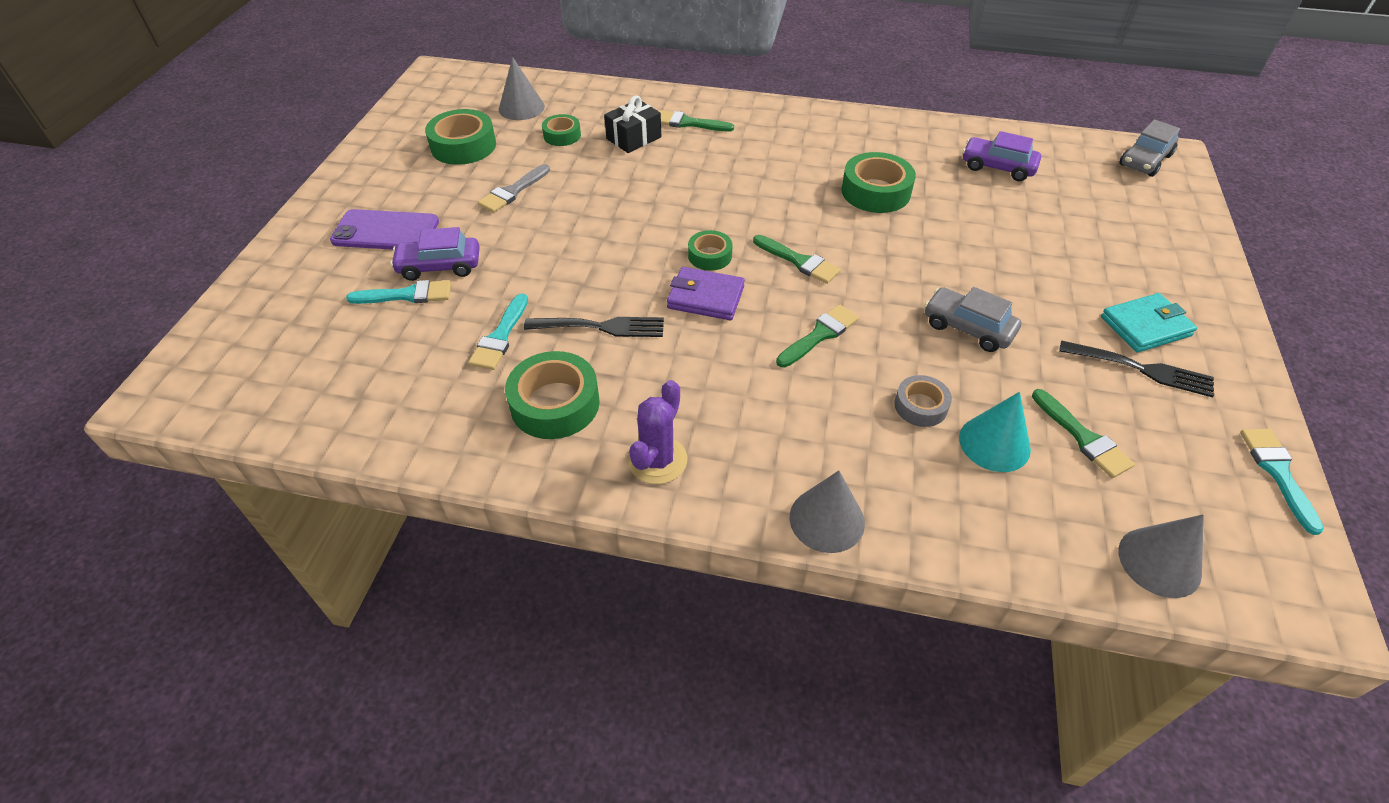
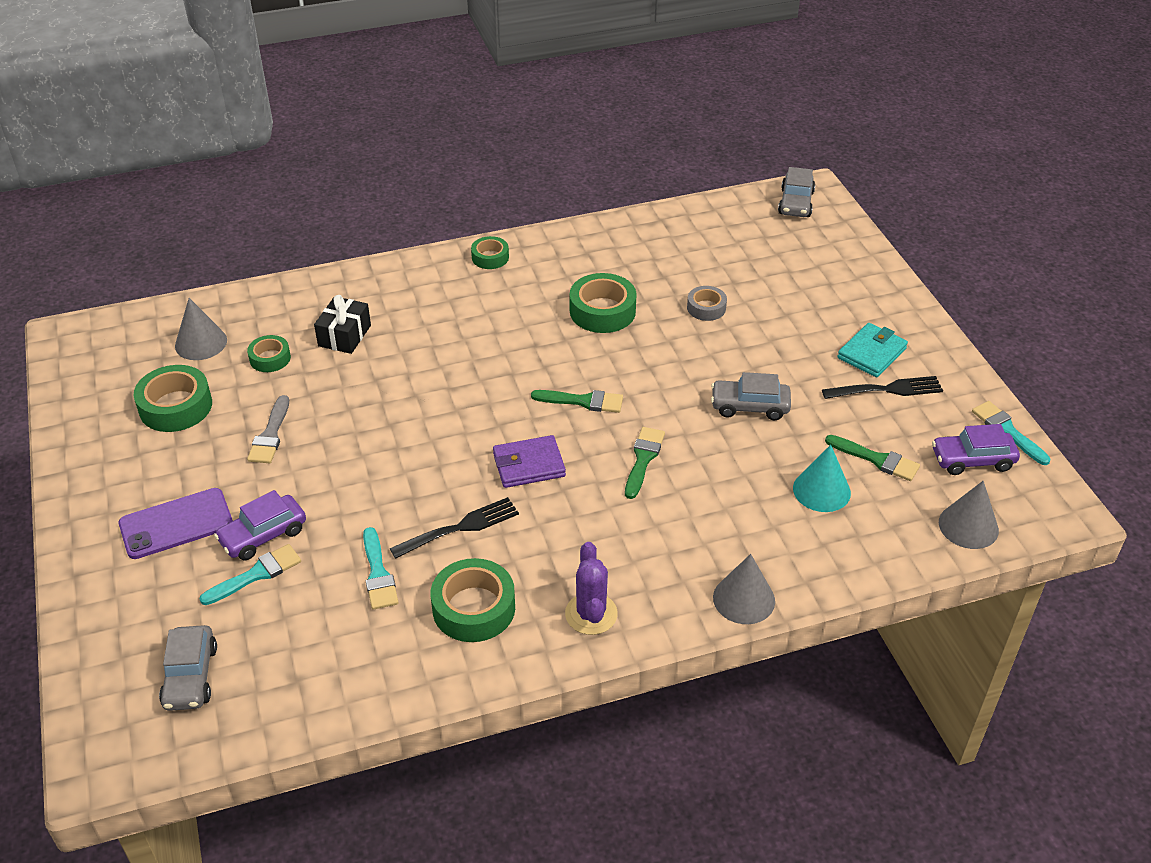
camera: 30 degrees left, 5 degrees down
green brush [659,110,734,132] -> none
green tape [688,230,733,271] -> green tape moved to [471,236,509,269]
grey tape [894,375,952,427] -> grey tape moved to [687,286,727,321]
purple car [962,131,1041,181] -> purple car moved to [932,424,1020,475]
none -> grey car [159,625,217,711]

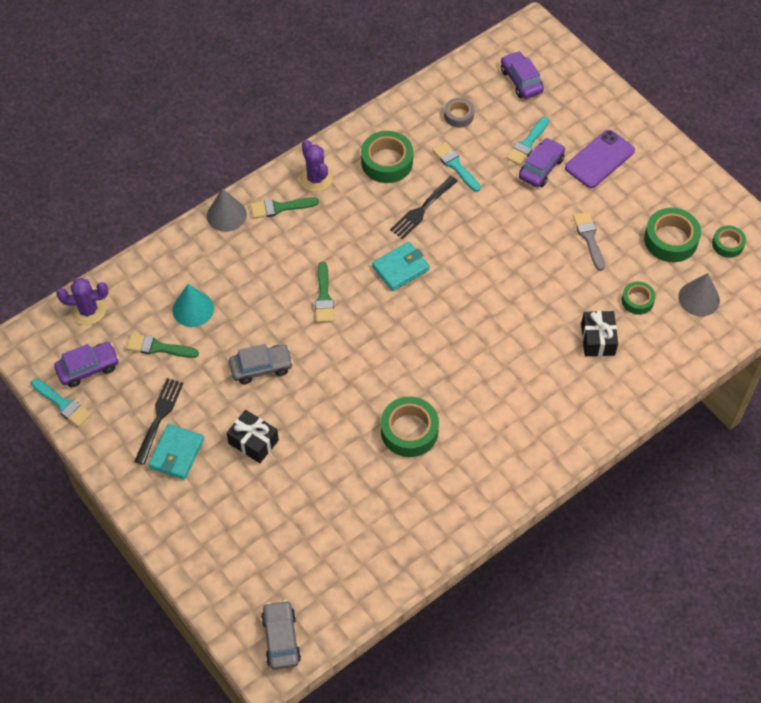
camera: 160 degrees right, 15 degrees up
grey car [159,625,217,711] -> purple car [501,51,544,99]
green tape [471,236,509,269] -> green tape moved to [712,226,746,258]
purple wallet [493,435,566,488] -> turquoise wallet [372,242,430,291]
green brush [531,390,623,413] -> green brush moved to [250,197,319,218]
grey tape [687,286,727,321] -> grey tape moved to [444,98,474,128]
black fork [822,376,943,399] -> black fork turned 135 degrees clockwise [134,378,183,465]
grey cone [939,481,999,549] -> purple cactus [56,278,108,325]
none -> black gift [227,410,279,463]

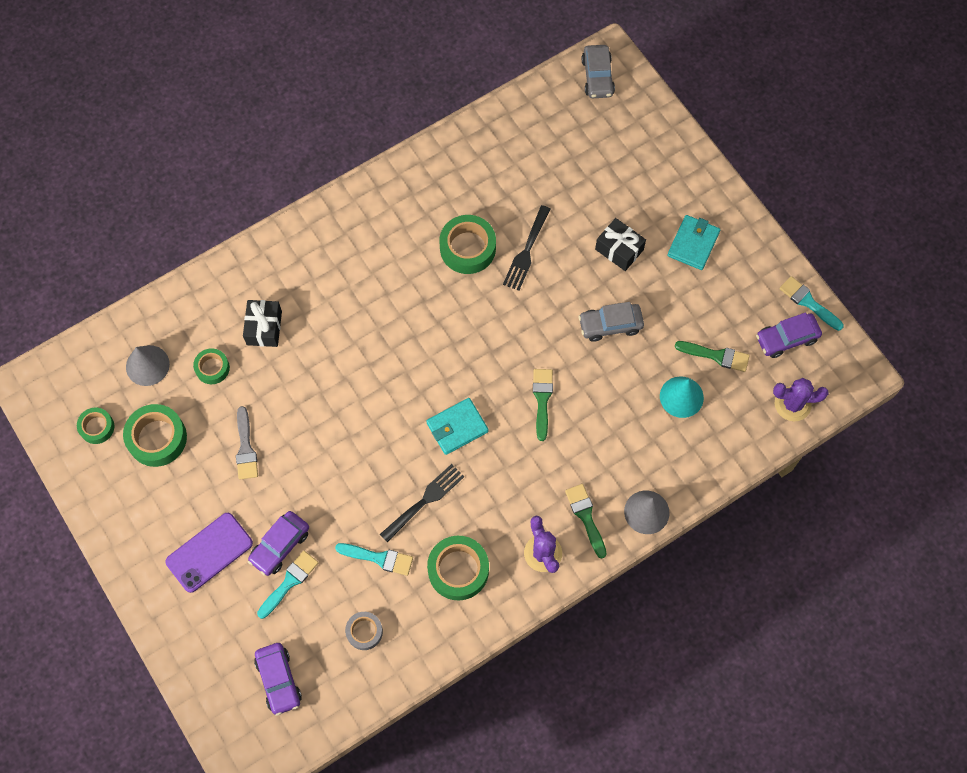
camera: 175 degrees left, 10 degrees up
black fork [134,378,183,465] -> black fork moved to [503,205,551,291]
green brush [250,197,319,218] -> green brush turned 105 degrees counterclockwise [565,484,607,558]
turquoise brush [433,142,481,192] -> turquoise brush turned 45 degrees counterclockwise [335,543,413,576]

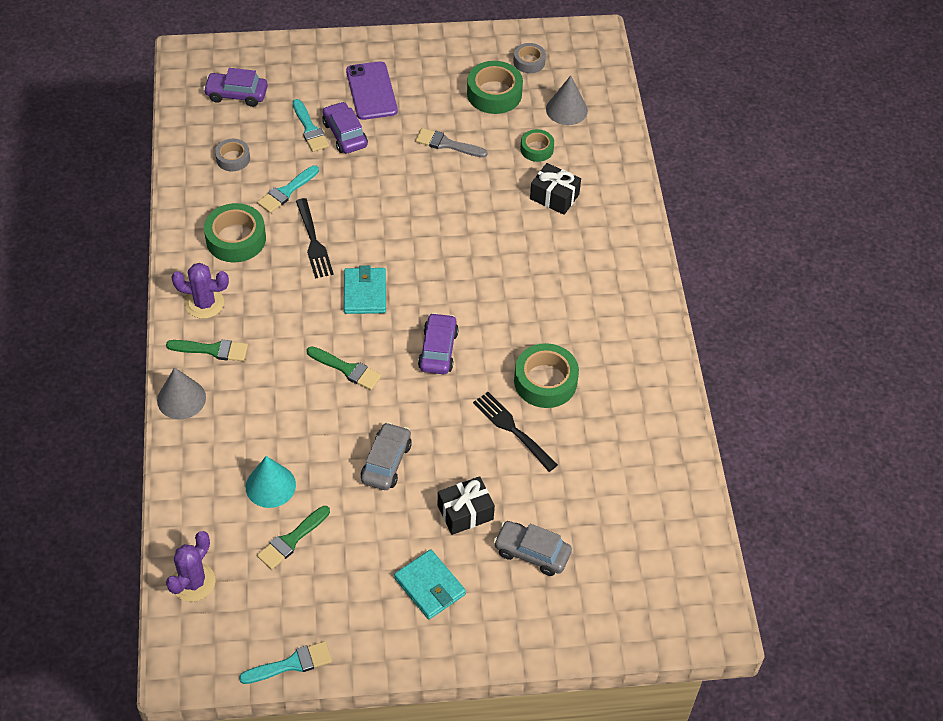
camera: 115 degrees right, 15 degrees down
green tape [77,408,114,444] -> grey tape [513,43,546,73]
grey car [582,45,615,98] -> grey car moved to [494,521,572,576]
purple car [756,313,822,358] -> purple car moved to [418,313,459,374]

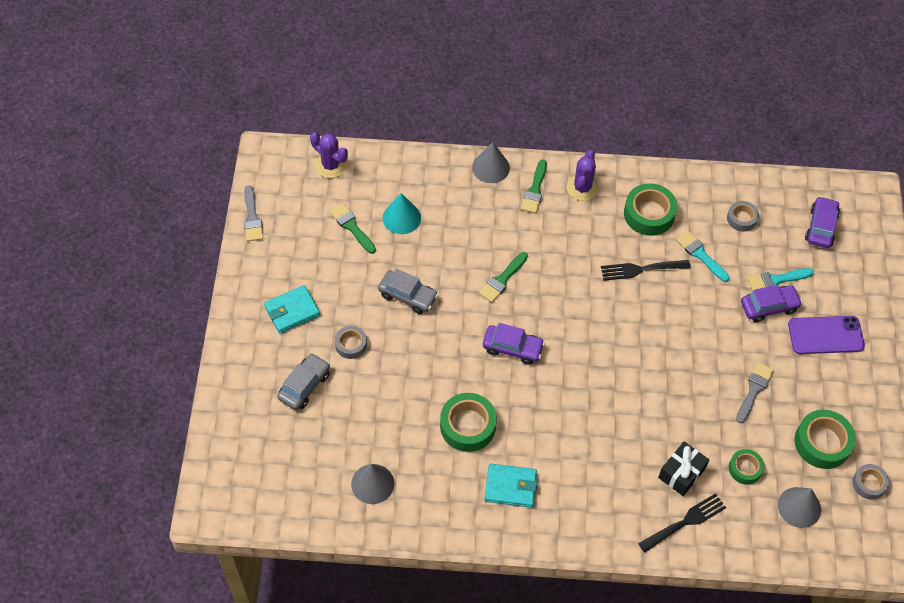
camera: 100 degrees right, 5 degrees up
turquoise brush [239,641,332,684] -> grey brush [244,185,263,242]
turquoise wallet [344,265,386,314] -> turquoise wallet moved to [485,464,537,507]
black gift [438,476,495,535] -> grey tape [335,326,367,359]
black fork [473,392,558,472] -> black fork moved to [638,493,726,552]
none -> grey cone [351,464,394,504]

